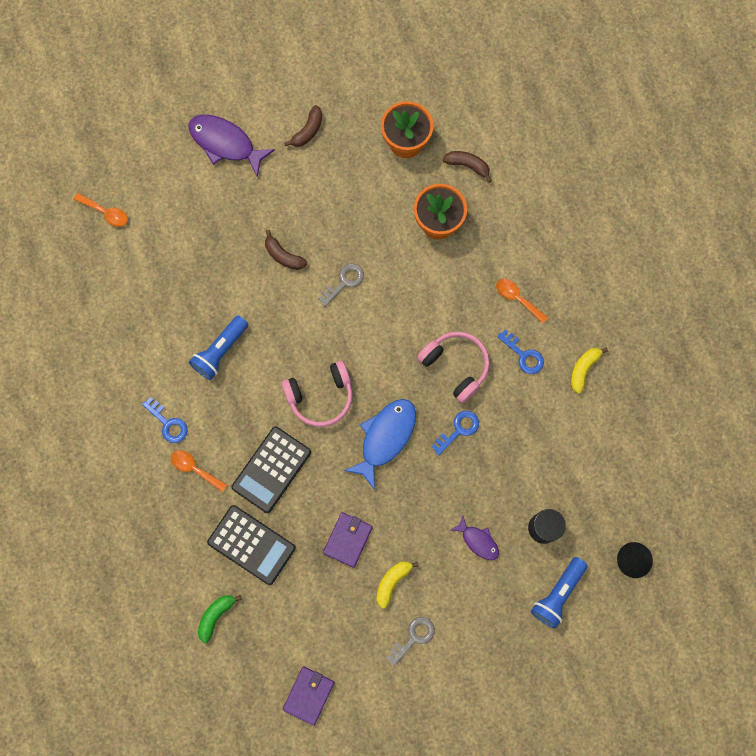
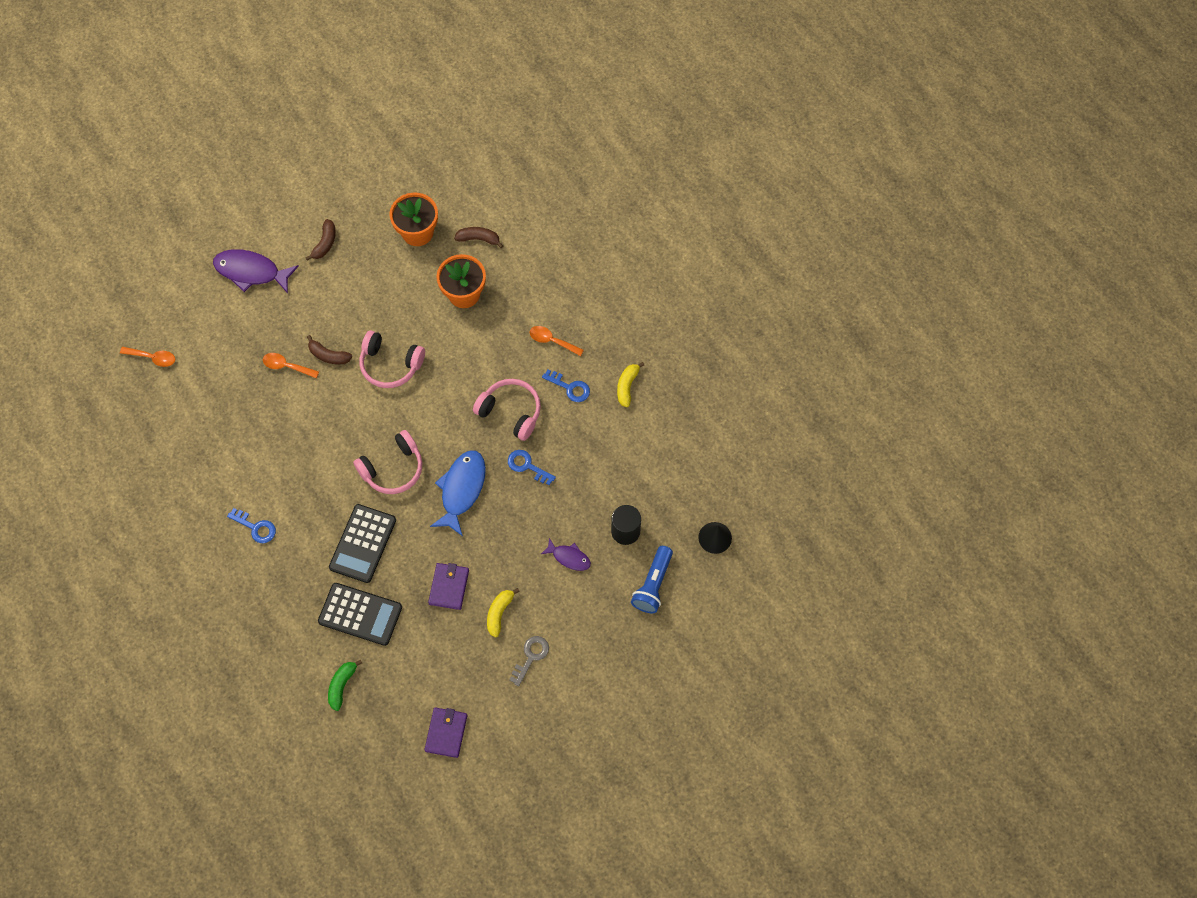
camera: 15 degrees left, 10 degrees down
orange spoon [171,450,227,492] -> orange spoon moved to [263,353,319,378]
blue flashlight [189,315,248,380] -> none
grey key [318,263,364,307] -> pink headphones [360,331,425,388]
blue key [432,411,479,455] -> blue key turned 90 degrees counterclockwise [508,450,556,485]

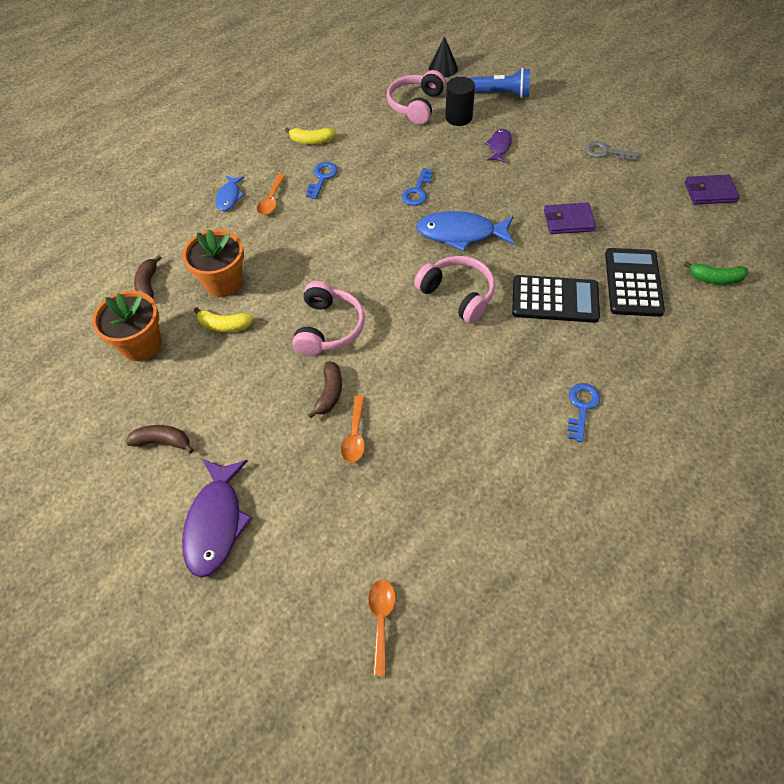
camera: 100 degrees left, 10 degrees down
pink headphones [473,379,541,441] -> pink headphones moved to [387,70,445,124]
yellow banana [487,588,520,638] -> yellow banana moved to [194,307,254,332]
none -> blue fish [216,175,244,211]

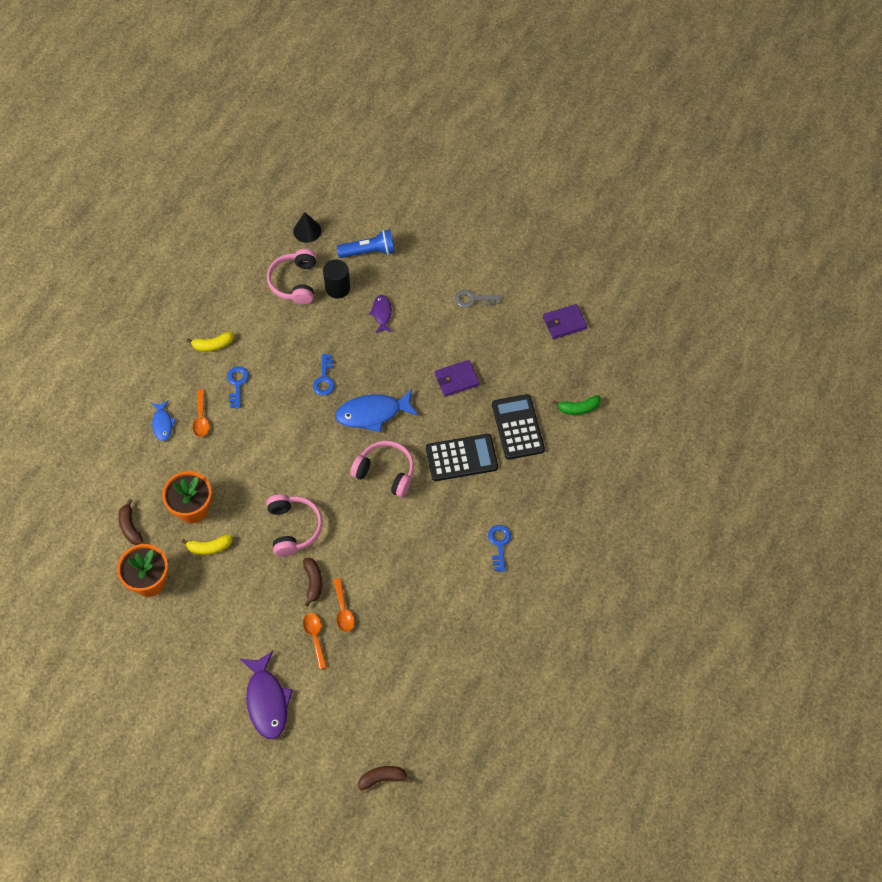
camera: 20 degrees left, 5 degrees up
brown banana [126,425,194,453] -> brown banana moved to [358,766,413,790]
orange spoon [368,580,396,676] -> orange spoon moved to [303,613,327,669]

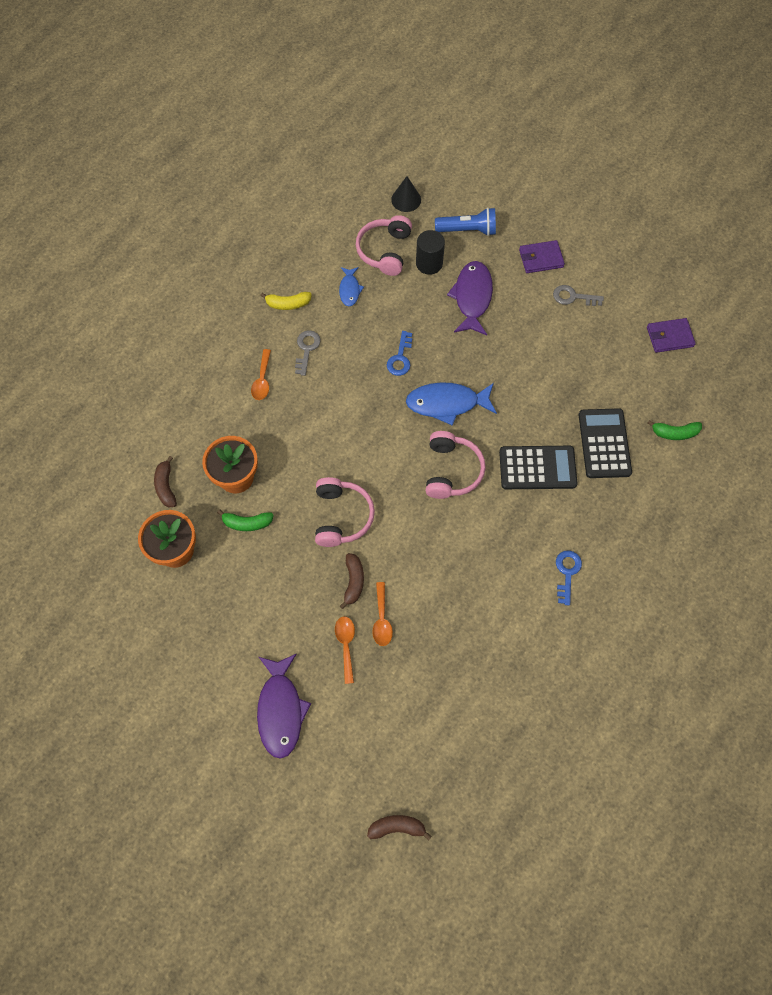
camera: 10 degrees right, 5 degrees up
blue fish [151,401,176,441] -> blue fish moved to [339,267,364,306]
yellow banana [181,534,233,555] -> green banana [217,510,274,531]
blue key [227,366,249,409] -> grey key [295,330,321,376]
pink headphones [350,441,414,497] -> pink headphones turned 60 degrees clockwise [426,431,486,499]
purple fish [369,295,392,333] -> purple fish [447,261,493,335], size x1.80
purple wallet [435,360,480,397] -> purple wallet moved to [519,240,565,273]

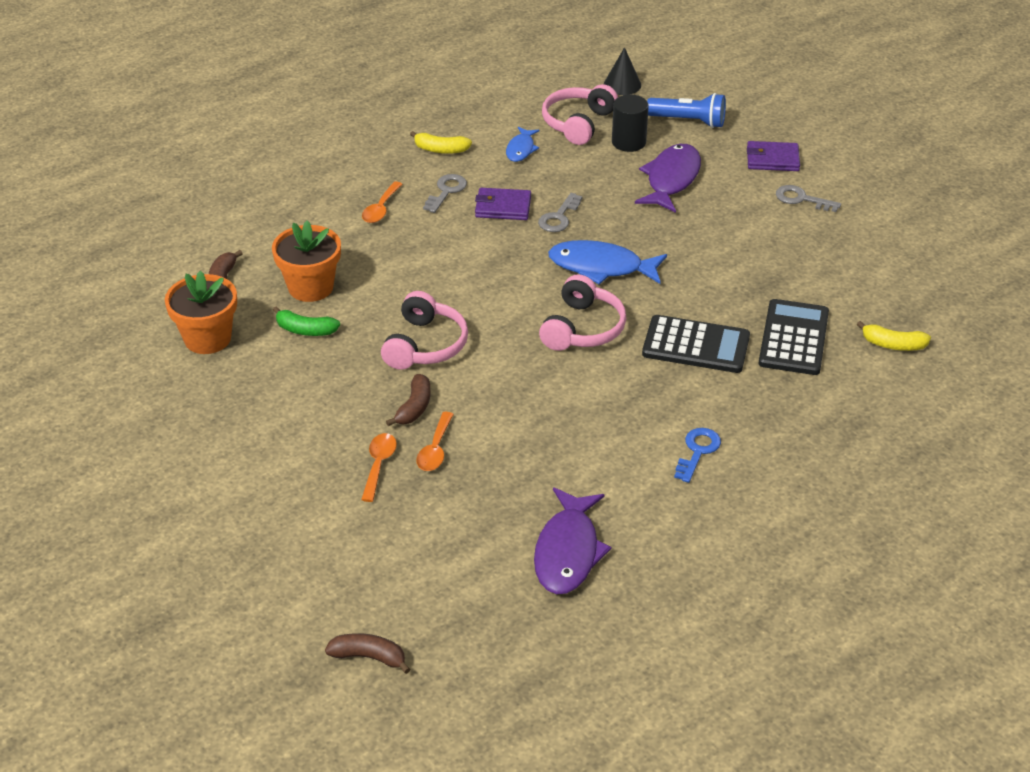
camera: 15 degrees right, 25 degrees down
purple fish [257,654,311,759] -> purple fish moved to [534,487,611,594]
blue key [387,331,412,376] -> grey key [538,193,582,232]
purple wallet [647,318,696,353] -> purple wallet moved to [475,188,531,220]
green banana [648,420,702,440] -> yellow banana [857,321,931,351]

